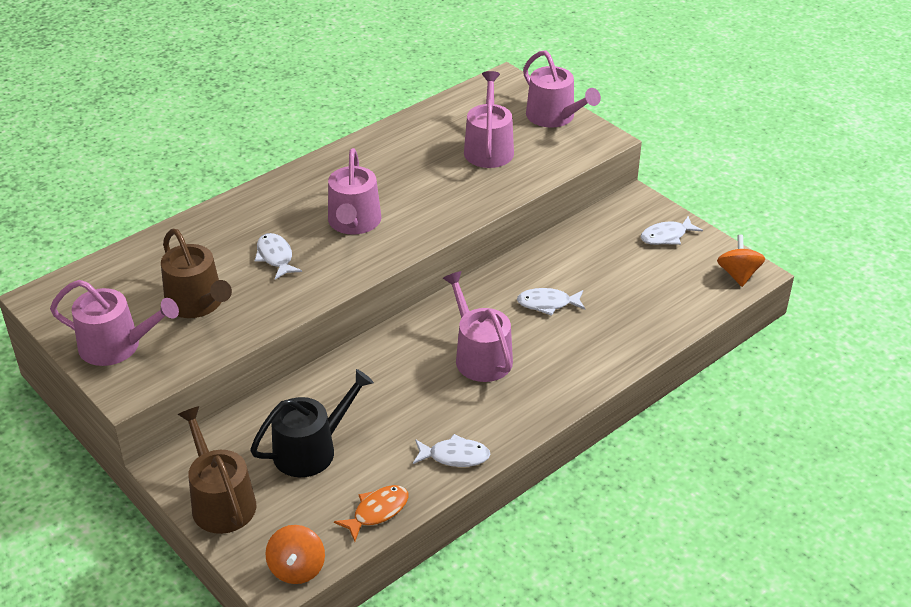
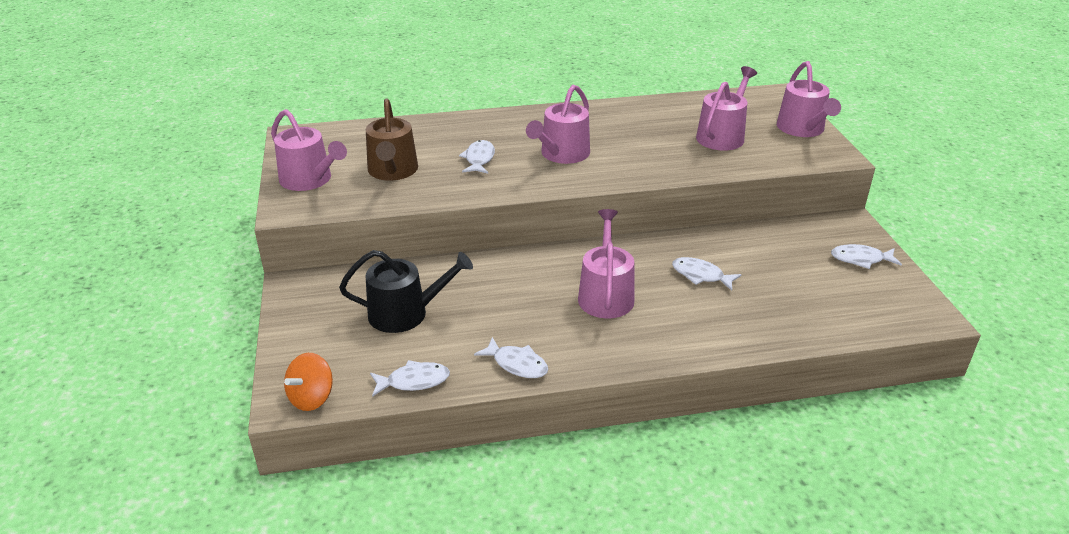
camera: 30 degrees right, 5 degrees down
brown watering can [177,406,256,534] -> none
orange fish [334,485,408,542] -> white fish [370,360,450,397]
orange spinning top [717,235,765,287] -> none

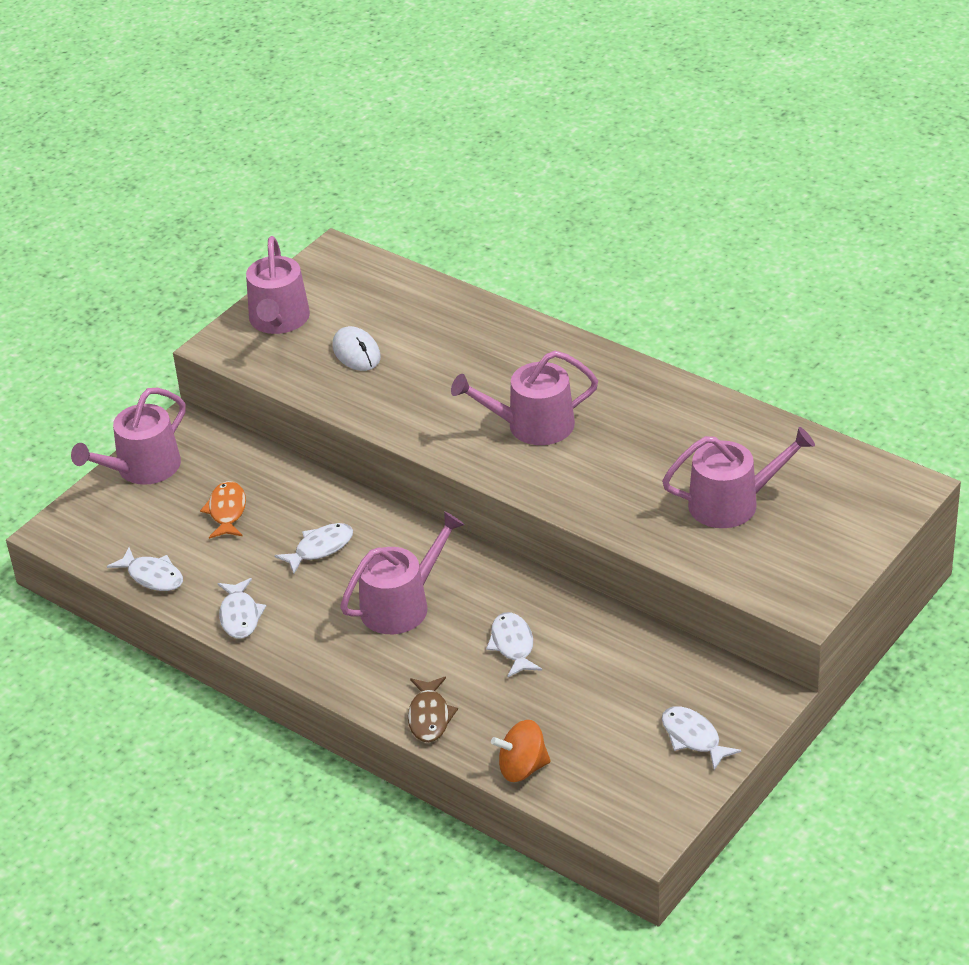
camera: 50 degrees right, 5 degrees up
orange spinning top [284,353,333,411] -> orange spinning top moved to [491,720,551,782]
black watering can [339,250,473,333] -> orange fish [200,481,246,539]
brown watering can [366,98,418,181] -> white mouse [333,326,381,371]
white fish [459,140,495,174] -> white fish moved to [274,523,353,574]
pink watering can [777,61,841,137] -> pink watering can moved to [71,388,186,485]
none -> brown fish [408,676,458,742]

